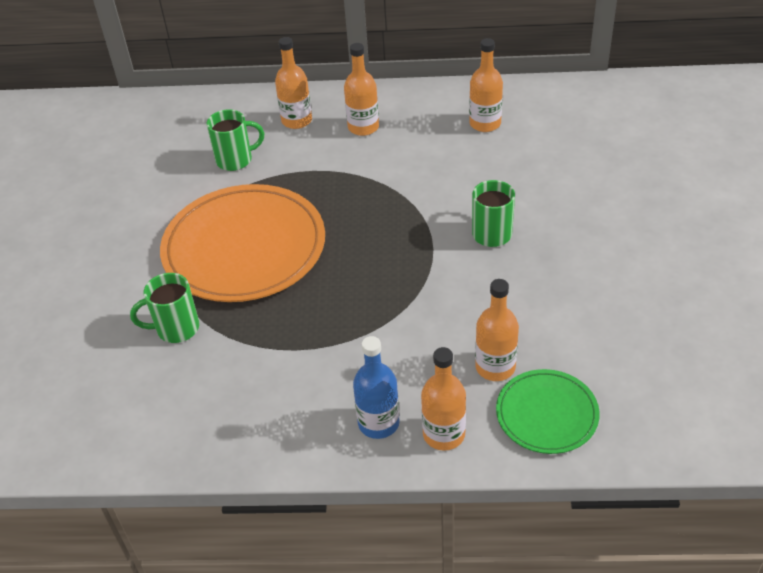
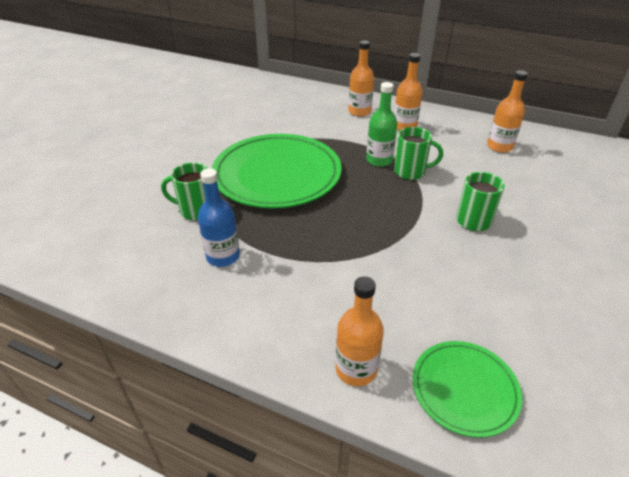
camera: 20 degrees right, 5 degrees down
orange plate [160,184,325,302] -> green plate [212,134,342,209]
green mug [207,109,264,171] -> green mug moved to [394,127,443,180]
blue bottle [353,336,400,439] -> blue bottle moved to [198,168,240,267]
orange bottle [475,279,519,381] -> none
none -> green bottle [366,82,397,167]

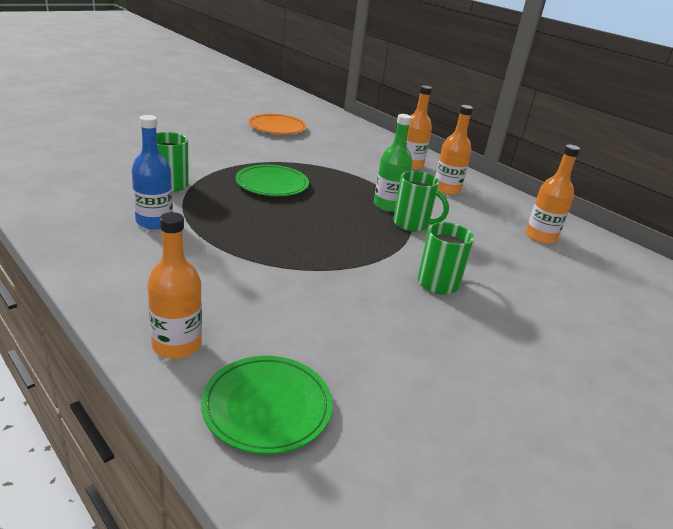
camera: 20 degrees right, 10 degrees down
green plate [212,134,342,209] -> green plate [236,165,309,196], size x0.52
none -> orange plate [248,114,307,135]

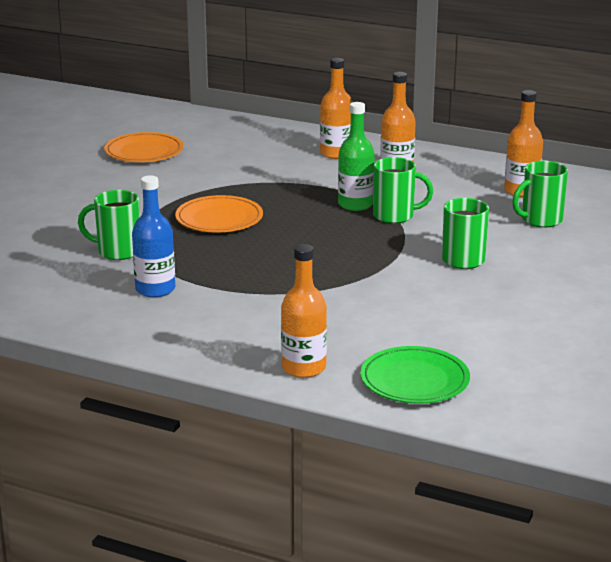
camera: 20 degrees left, 5 degrees down
green plate [236,165,309,196] -> orange plate [175,195,263,233]
none -> green mug [512,161,568,228]

